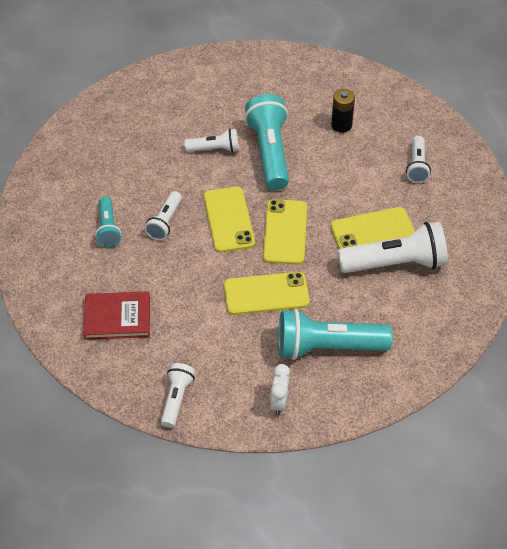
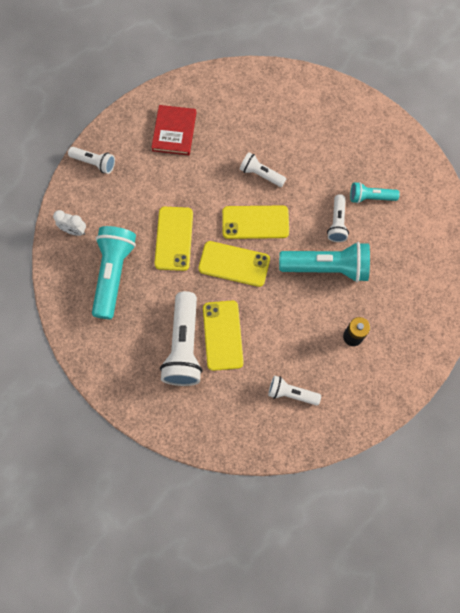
camera: 100 degrees right, 20 degrees up
turquoise flashlight [95,196,121,247] -> turquoise flashlight moved to [350,182,400,204]

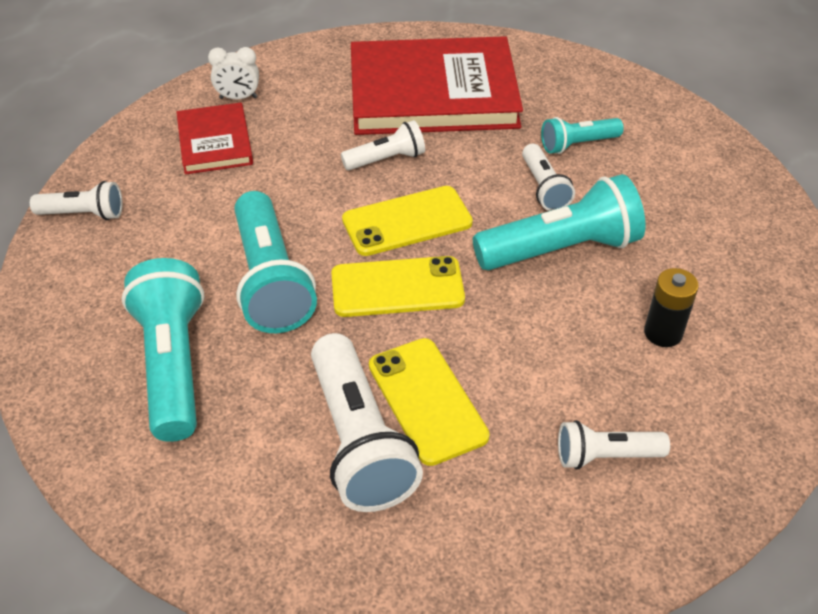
camera: 20 degrees left, 25 degrees down
white clock [53,210,86,236] -> white clock moved to [208,47,259,100]
yellow phone [154,207,193,271] -> turquoise flashlight [234,191,317,333]
white flashlight [240,152,286,187] -> white flashlight turned 150 degrees clockwise [341,120,425,170]
none -> red book [351,36,523,135]

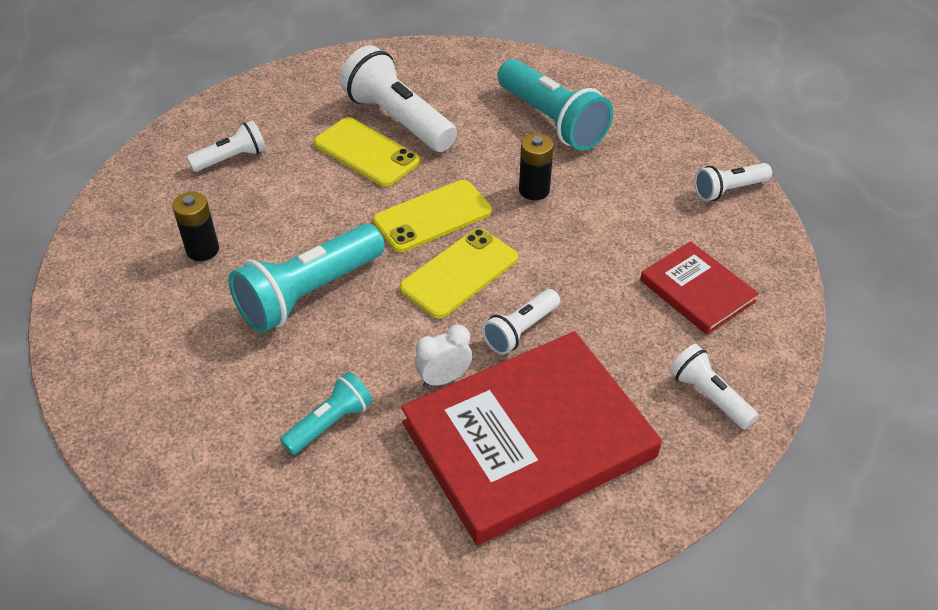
camera: 155 degrees right, 0 degrees up
white clock [208,47,259,100] -> white clock moved to [415,325,472,388]
turquoise flashlight [234,191,317,333] -> black battery [519,133,554,200]
white flashlight [522,144,575,211] -> white flashlight moved to [669,344,758,429]

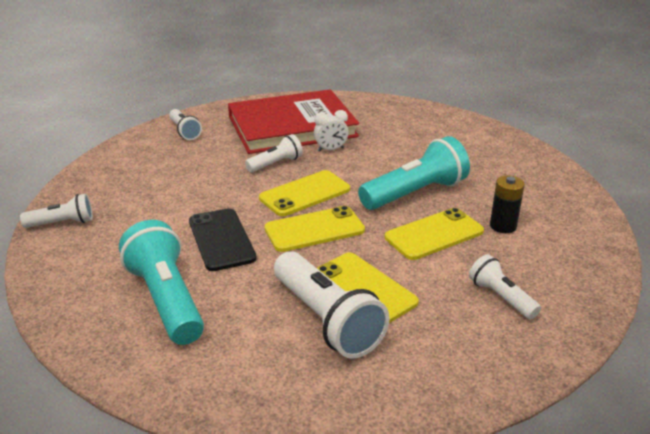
camera: 170 degrees left, 15 degrees down
white flashlight [187,120,266,172] -> white flashlight turned 75 degrees clockwise [469,254,541,319]
turquoise flashlight [280,372,373,455] -> none
black battery [519,133,554,200] -> black phone [189,208,257,271]
red book [640,241,759,335] -> none
none -> yellow phone [385,208,484,260]

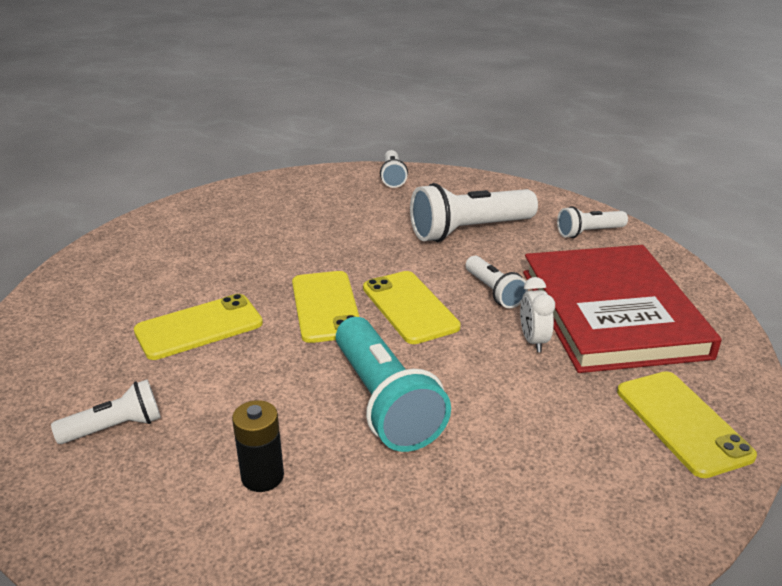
camera: 100 degrees right, 0 degrees up
turquoise flashlight [119,220,204,345] -> none
black phone [189,208,257,271] -> none
white flashlight [274,251,390,359] -> white flashlight moved to [410,183,538,242]
yellow phone [385,208,484,260] -> yellow phone moved to [617,371,757,478]

